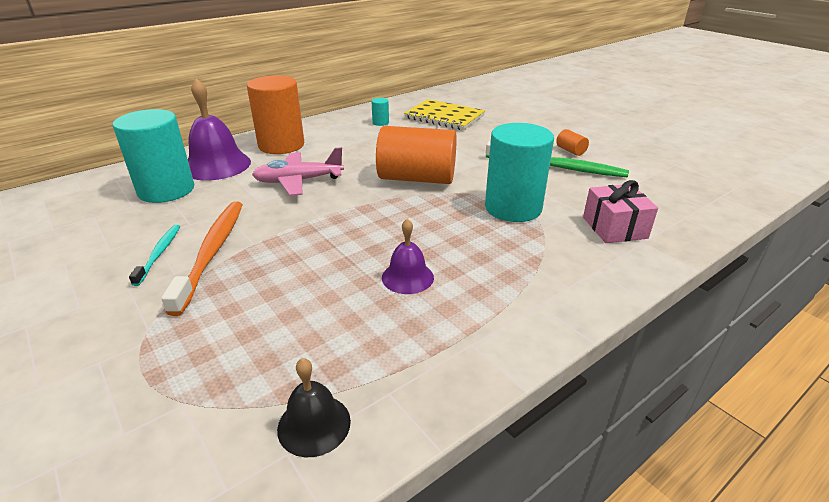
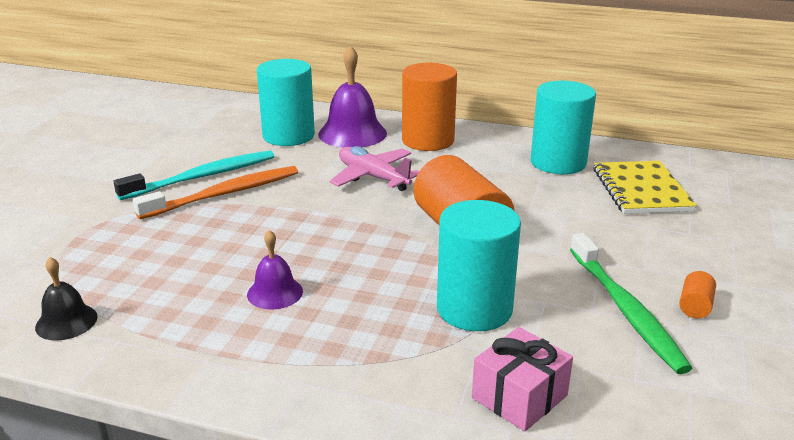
camera: 55 degrees right, 5 degrees down
turquoise toothbrush [129,225,180,286] -> turquoise toothbrush [114,150,274,200], size x1.85
turquoise cylinder [371,98,389,126] -> turquoise cylinder [531,81,596,174], size x2.49

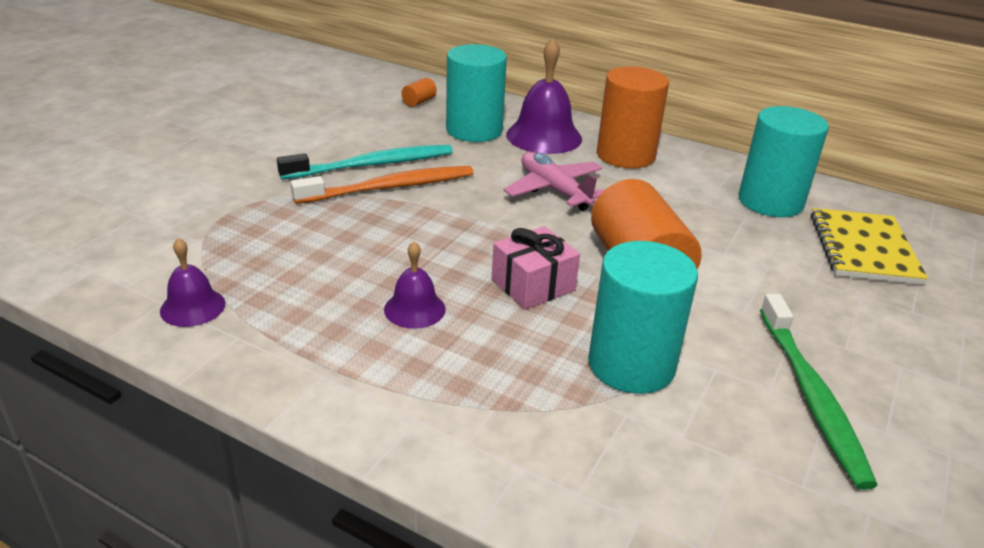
camera: 10 degrees right, 5 degrees up
black bell [35,257,98,341] -> purple bell [160,238,226,327]
pink gift [472,327,573,431] -> pink gift moved to [492,226,580,309]
orange cylinder [679,271,716,318] -> orange cylinder moved to [401,78,437,107]

